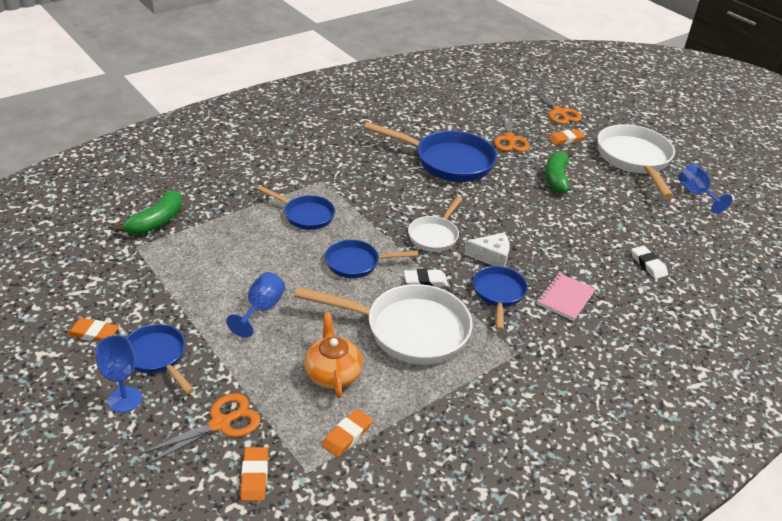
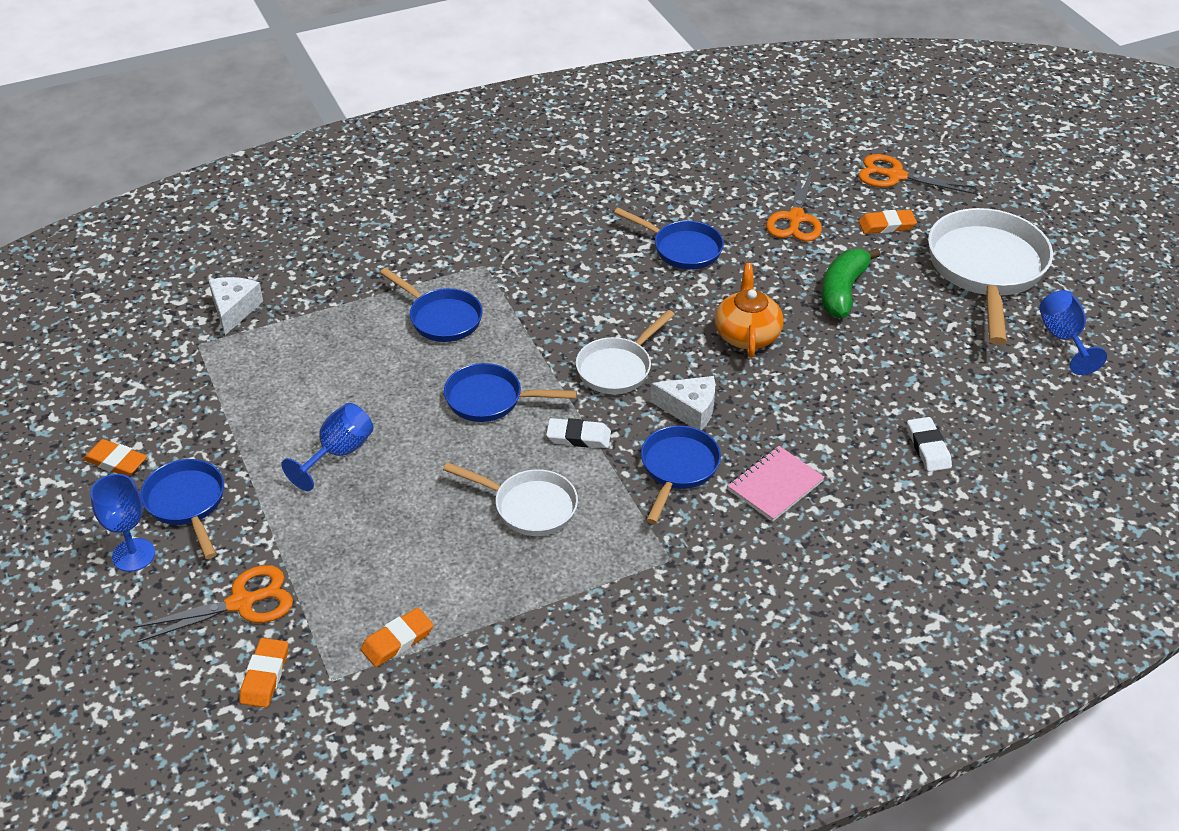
camera: 15 degrees right, 5 degrees up
green banana [113,190,183,235] -> white cheese [209,277,263,335]
white pan [294,284,473,365] -> white pan [443,462,578,536], size x0.57
orange teapot [304,312,363,398] -> orange teapot moved to [715,263,783,358]
blue pan [364,122,497,182] -> blue pan [614,208,724,270], size x0.57
orange scissors [531,88,582,124] -> orange scissors turned 120 degrees clockwise [858,154,976,194]

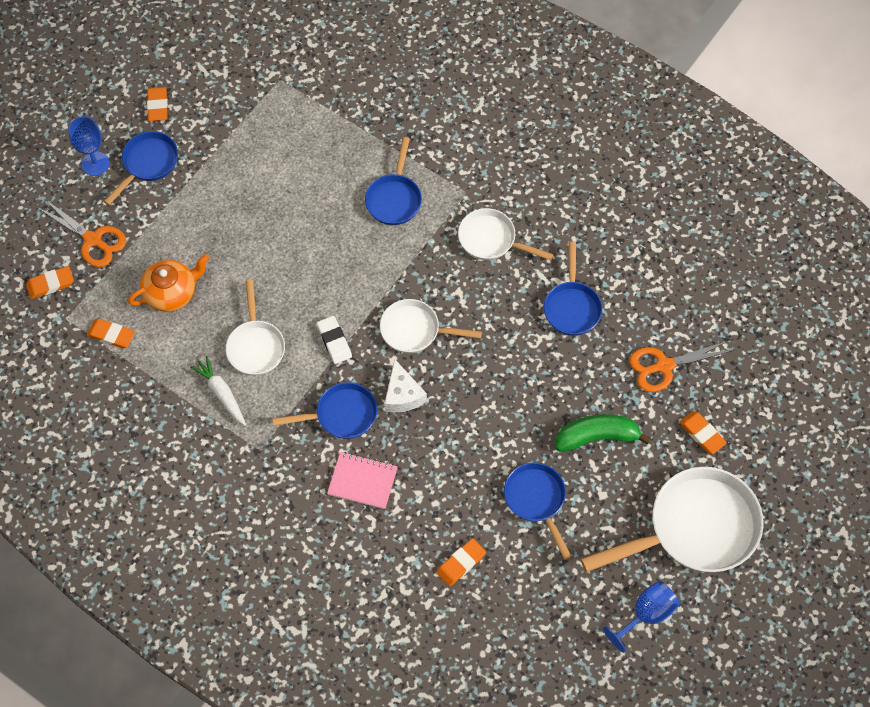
camera: 60 degrees right, 20 degrees up
white cheese [209,277,263,335] -> none
blue goblet [282,403,373,491] -> none
blue pan [444,363,577,422] -> blue pan moved to [504,462,572,560]
orange teapot [715,263,783,358] -> orange teapot moved to [128,254,209,312]
orange scissors [858,154,976,194] -> none
white eraser [907,417,952,472] -> orange eraser [436,538,486,587]
none -> white carrot [190,356,246,425]
none -> white pan [458,208,554,260]

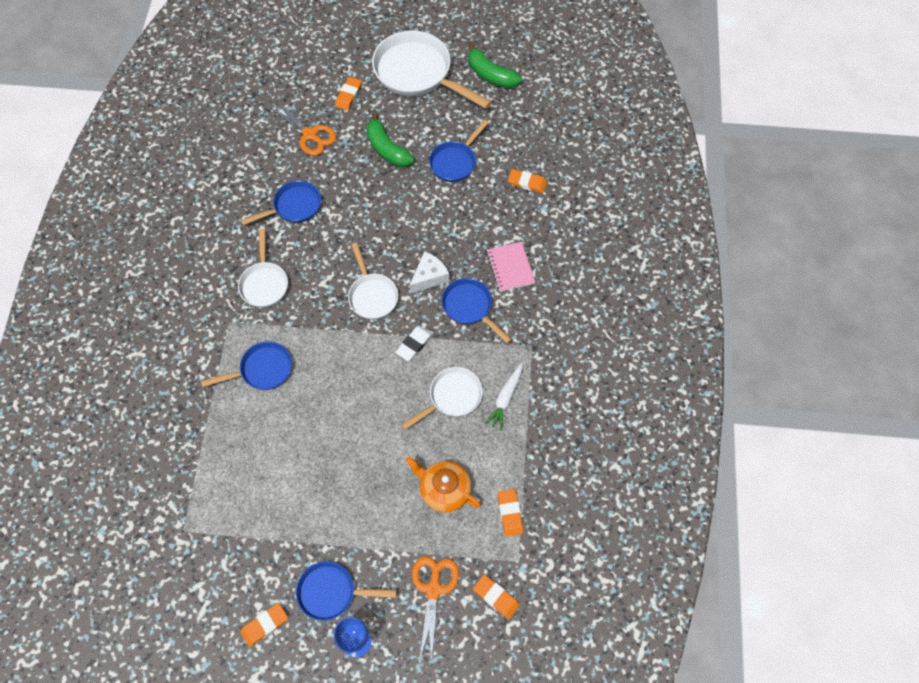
camera: 120 degrees left, 0 degrees up
blue goblet [603,581,680,653] -> green banana [468,43,522,88]

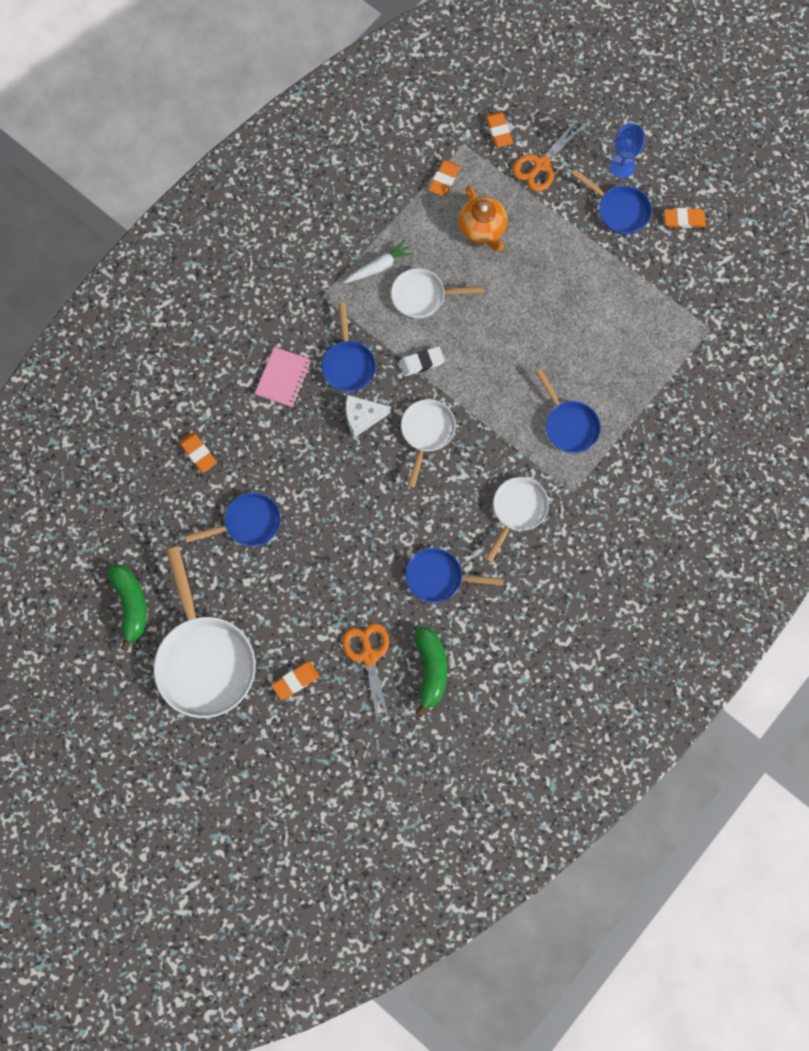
camera: 145 degrees left, 10 degrees up
blue pan [201,341,292,390] -> blue pan turned 135 degrees counterclockwise [535,369,601,453]
green banana [366,112,415,167] -> green banana moved to [415,627,447,717]

